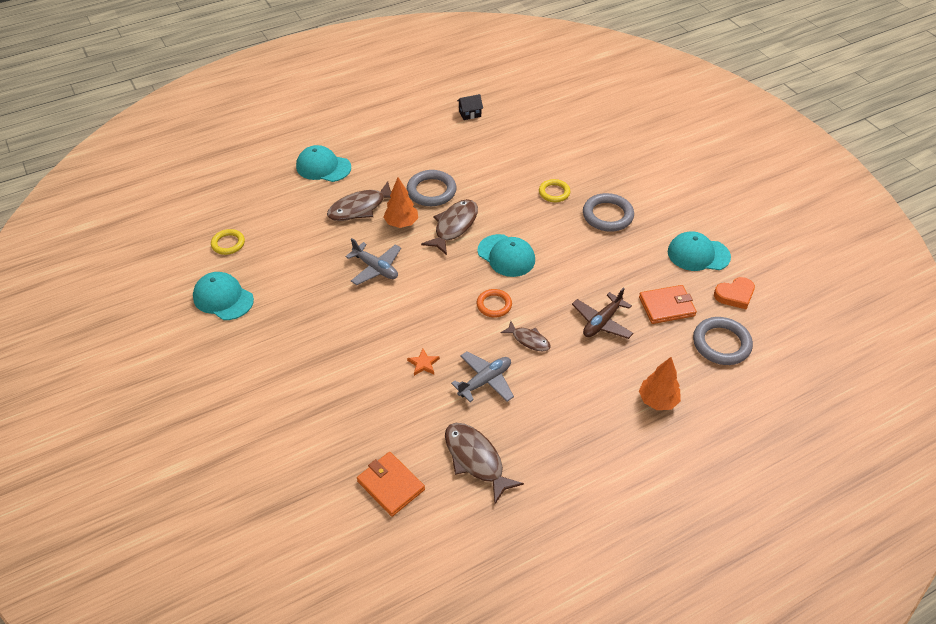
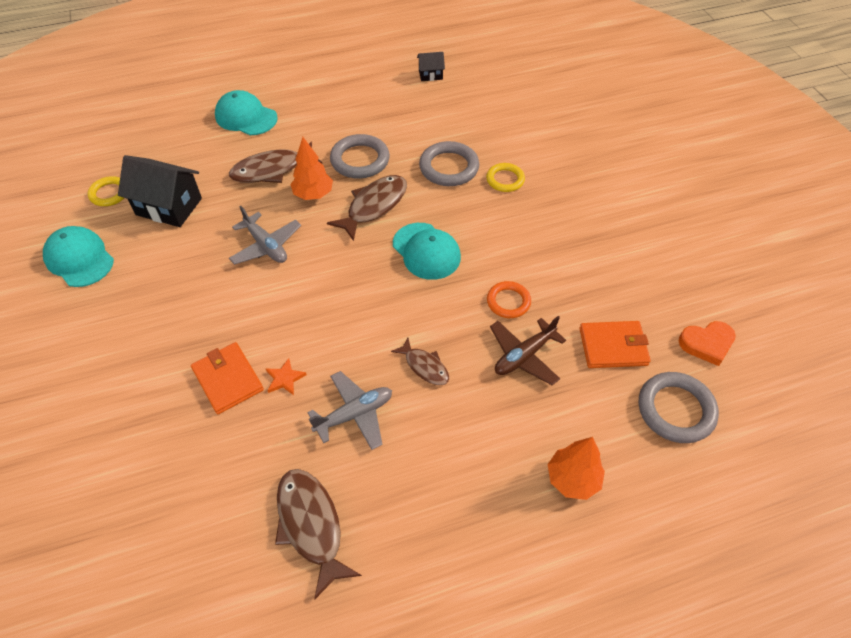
camera: 10 degrees right, 5 degrees up
orange wallet [357,452,425,517] -> orange wallet moved to [191,342,264,414]
orange ring [477,289,512,317] -> orange ring moved to [487,281,531,318]
grey ring [583,193,634,232] -> grey ring moved to [419,141,479,186]
turquoise cap [668,231,731,271] -> none
none -> black house [118,155,202,227]

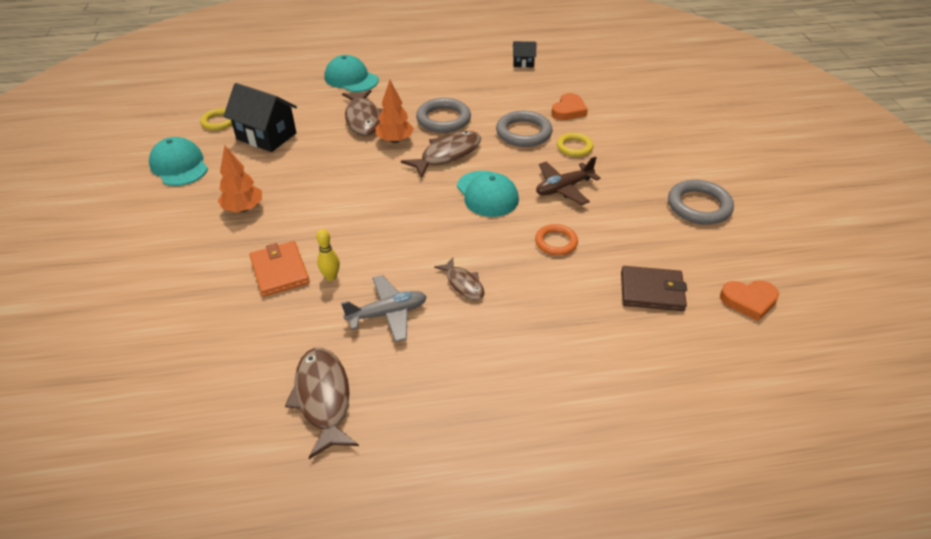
camera: 10 degrees right, 10 degrees down
brown fish [229,142,322,183] -> brown fish turned 90 degrees counterclockwise [342,90,383,136]
grey plane [229,206,301,265] -> none
orange star [266,358,307,395] -> yellow bowling pin [316,229,340,281]
brown plane [490,316,566,385] -> brown plane moved to [536,156,601,205]
orange tree [548,437,605,500] -> orange tree moved to [218,146,262,212]
orange wallet [579,321,651,368] -> brown wallet [621,266,687,311]
grey ring [639,372,719,443] -> grey ring moved to [668,180,734,225]
none -> orange heart [551,93,588,120]

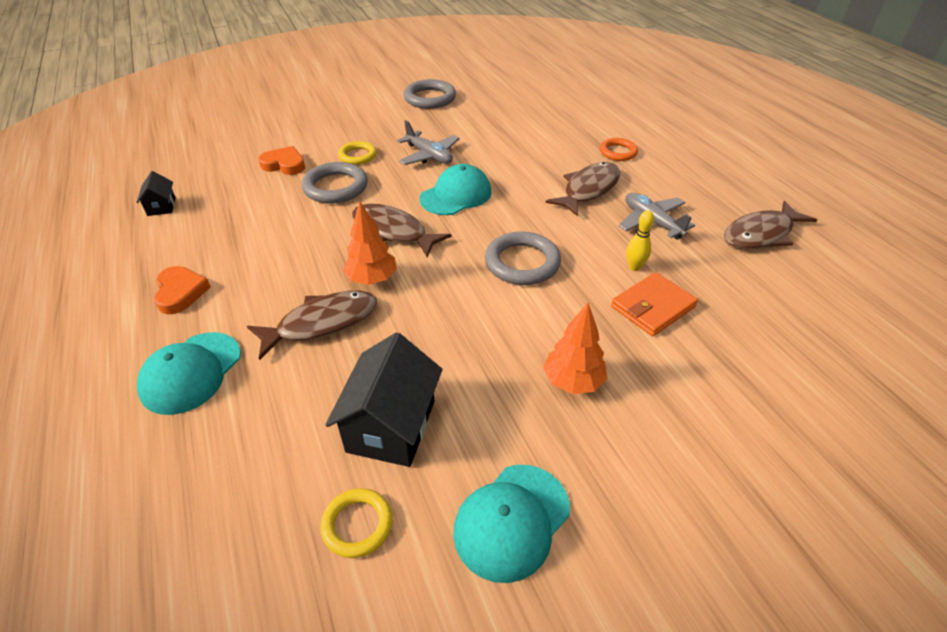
camera: 105 degrees left, 0 degrees up
grey ring [416,98,471,133] -> grey ring moved to [485,231,561,285]
brown fish [434,258,485,300] -> brown fish [545,162,620,217], size x1.69
orange ring [535,224,578,256] -> orange ring moved to [600,138,638,161]
brown plane [536,156,601,205] -> grey plane [397,120,460,165]
brown wallet [621,266,687,311] -> none
orange heart [720,280,779,321] -> orange heart moved to [154,266,211,314]

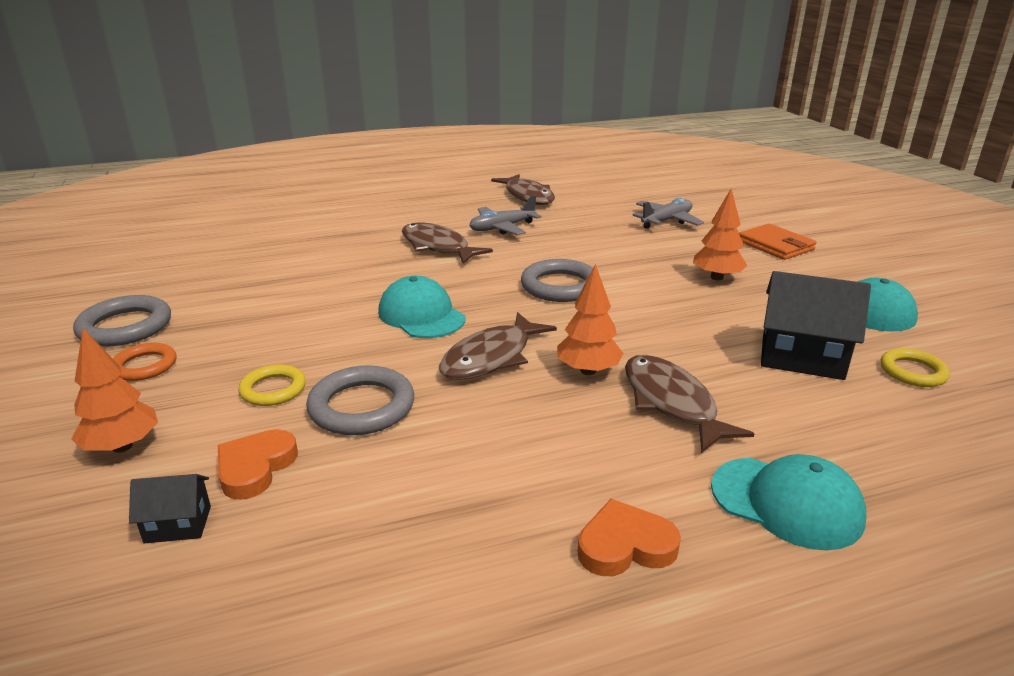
camera: 85 degrees left, 15 degrees down
black house [136,171,176,216] -> black house moved to [129,474,211,543]
grey plane [397,120,460,165] -> grey plane moved to [632,198,704,229]
orange ring [600,138,638,161] -> orange ring moved to [113,343,177,381]
orange wallet [611,272,698,336] -> orange wallet moved to [739,224,816,260]
yellow bowling pin [626,210,654,271] -> none
none -> orange tree [71,328,158,453]

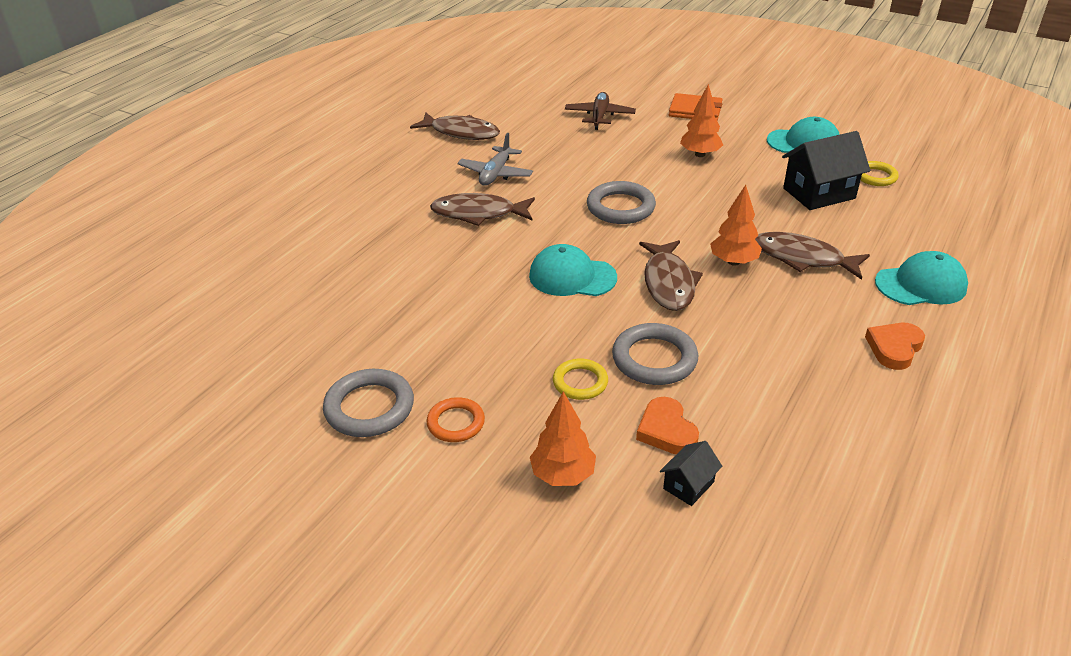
camera: 40 degrees left, 10 degrees up
grey plane [632,198,704,229] -> brown plane [565,92,636,130]

